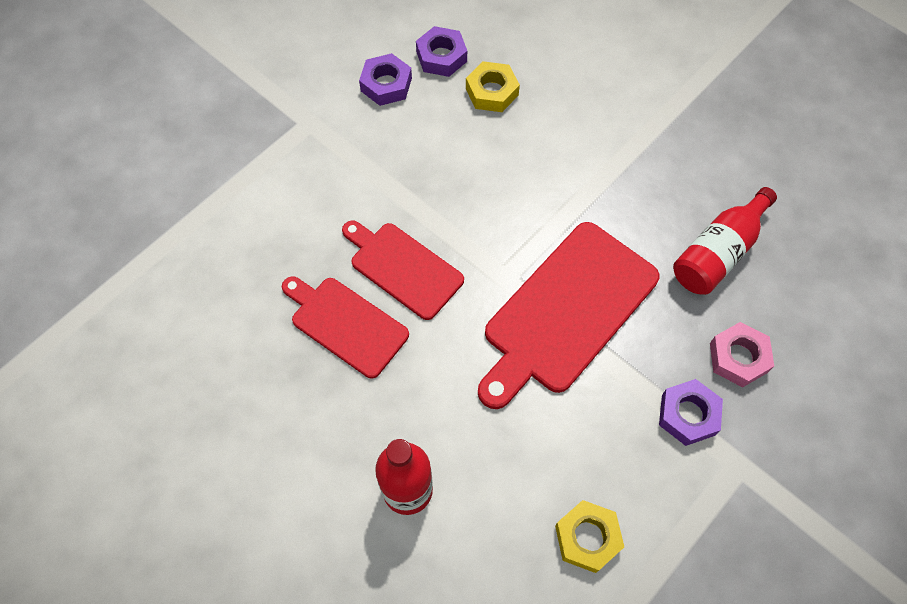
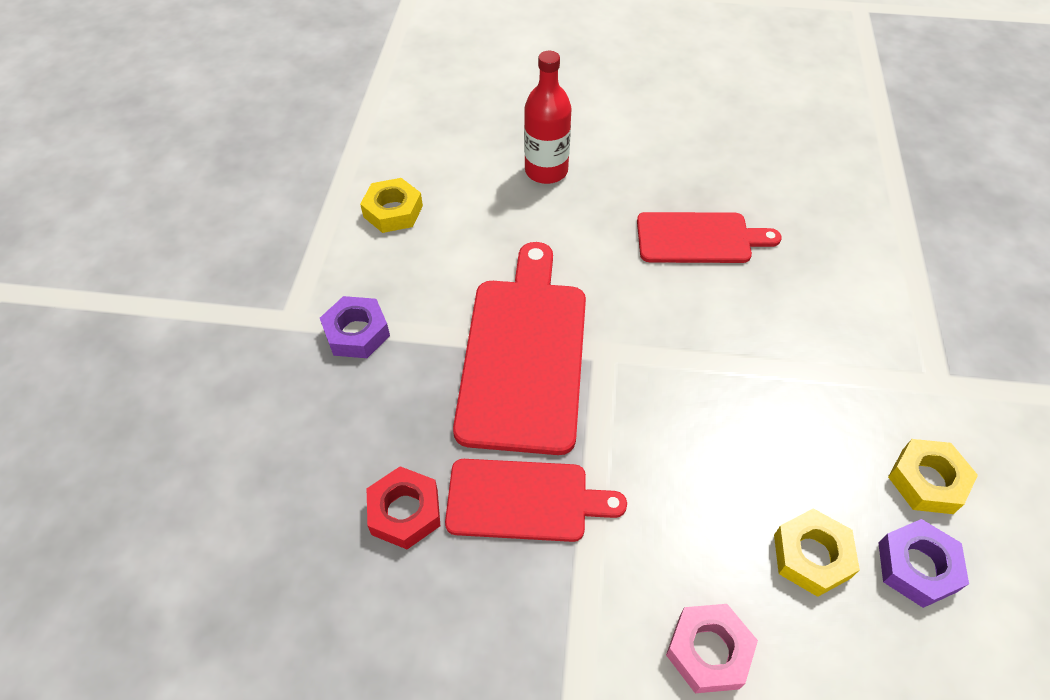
camera: 145 degrees right, 10 degrees down
red cutting board [342,220,464,320] -> red cutting board moved to [445,459,627,542]
purple nut [359,53,412,106] -> yellow nut [888,439,978,514]
red bottle [673,187,777,295] -> red nut [367,466,440,549]
pink nut [710,322,774,387] -> pink nut moved to [666,604,758,693]

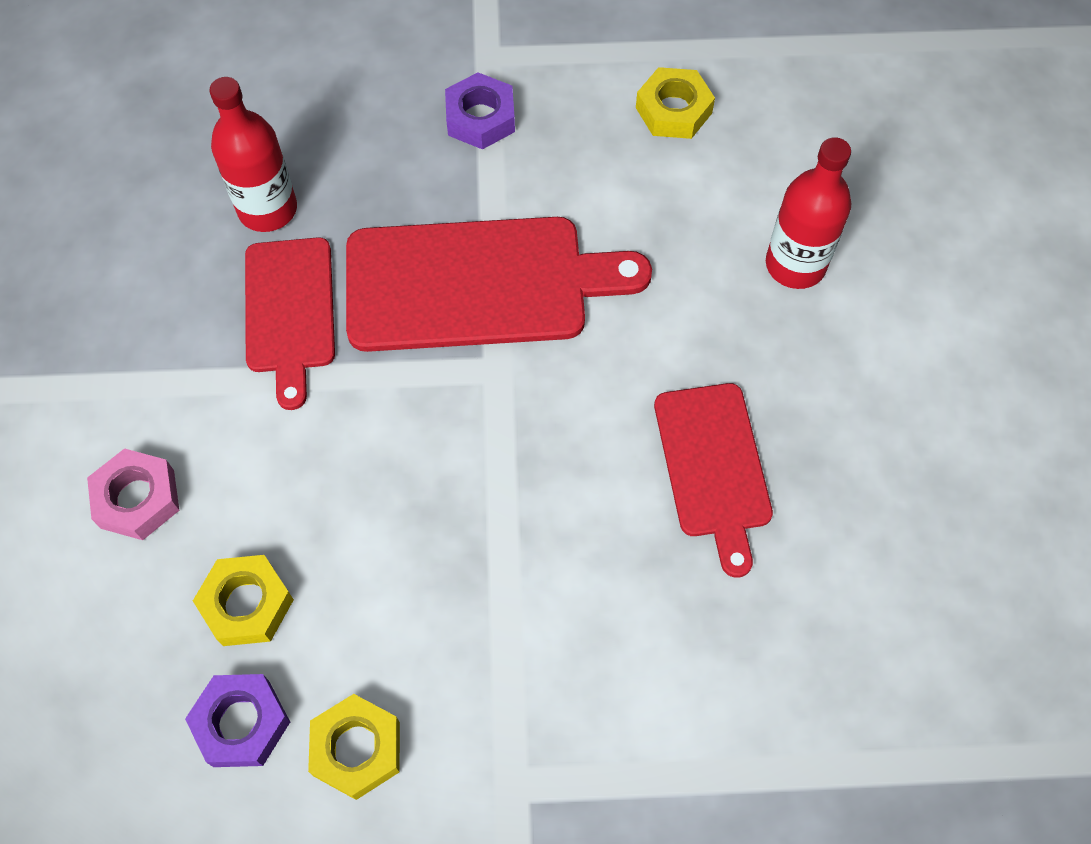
camera: 80 degrees right, 10 degrees up
red nut [367,466,440,549] -> red bottle [209,77,297,232]

